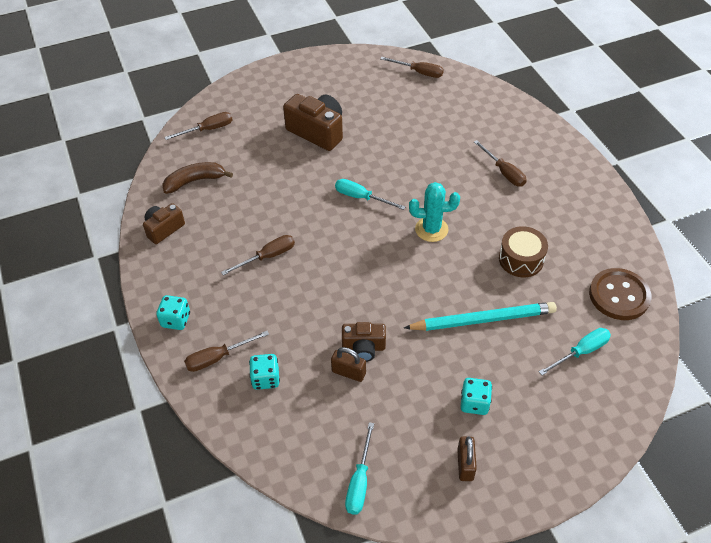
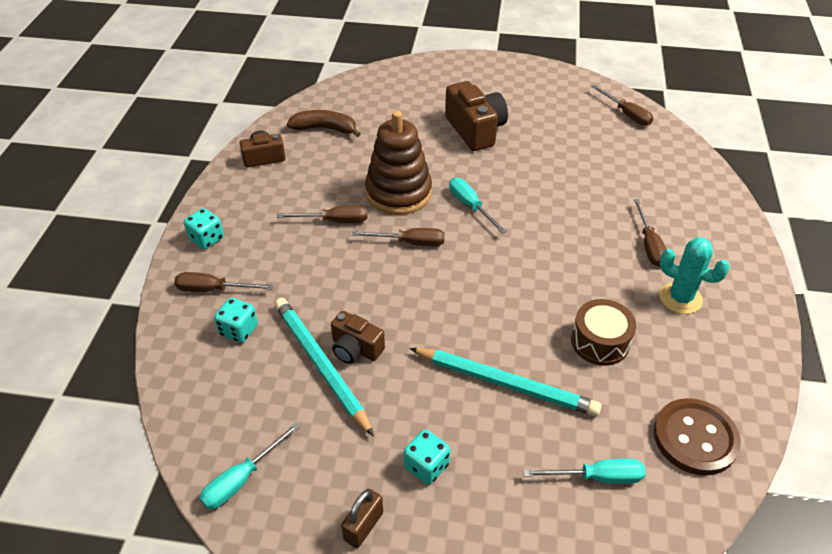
camera: 30 degrees right, 5 degrees down
brown screwdriver [164,112,233,140] -> brown screwdriver moved to [352,228,445,246]
brown padlock [331,347,366,382] -> turquoise pencil [274,298,374,437]
turquoise cactus [409,182,460,242] -> turquoise cactus moved to [659,237,730,314]
none -> brown stacking toy [365,111,432,215]

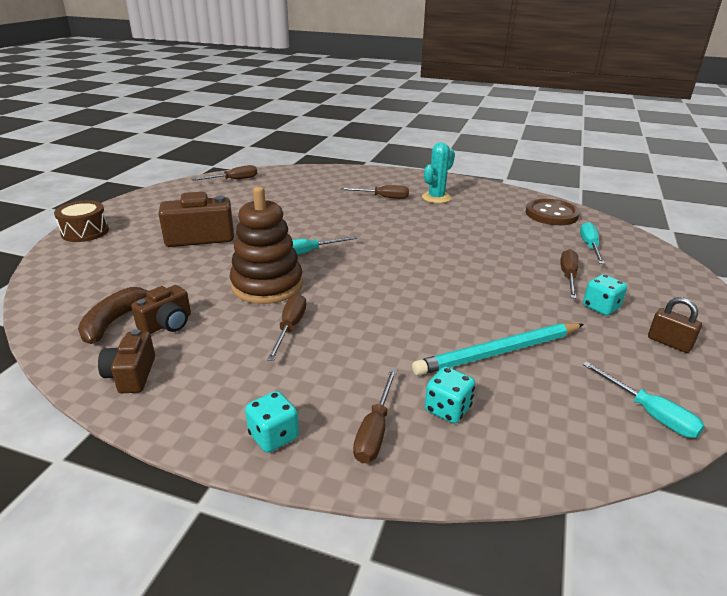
camera: 80 degrees left, 15 degrees down
brown camera [331,311,385,364] -> brown camera moved to [131,285,191,334]
brown screwdriver [352,228,445,246] -> brown screwdriver moved to [560,249,579,299]
turquoise pencil [409,348,602,416] -> none
brown drum [571,299,636,366] -> brown drum moved to [54,200,109,242]

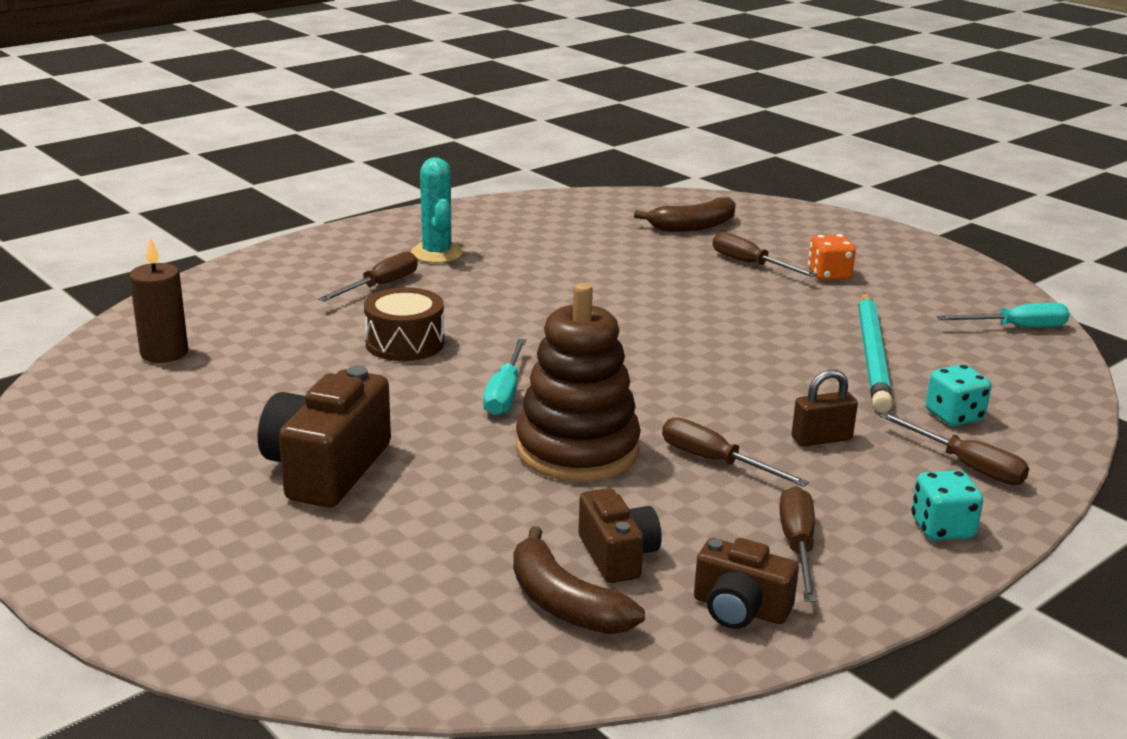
camera: 60 degrees left, 5 degrees down
brown drum [54,200,109,242] -> brown drum moved to [364,287,444,361]
brown screwdriver [192,165,257,181] -> brown screwdriver moved to [779,486,817,602]
brown button [525,199,580,225] -> none
turquoise screwdriver [580,222,605,264] -> brown banana [634,197,736,232]
turquoise dice [583,274,627,316] -> orange dice [808,234,856,281]
brown padlock [648,297,702,353] -> brown padlock moved to [792,369,858,447]
none -> brown candle [129,237,188,363]

